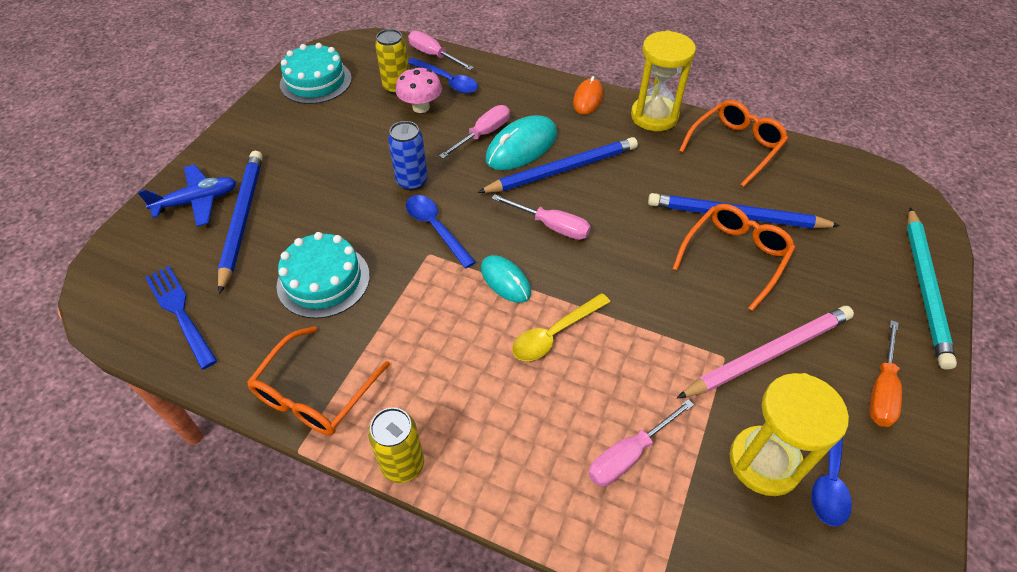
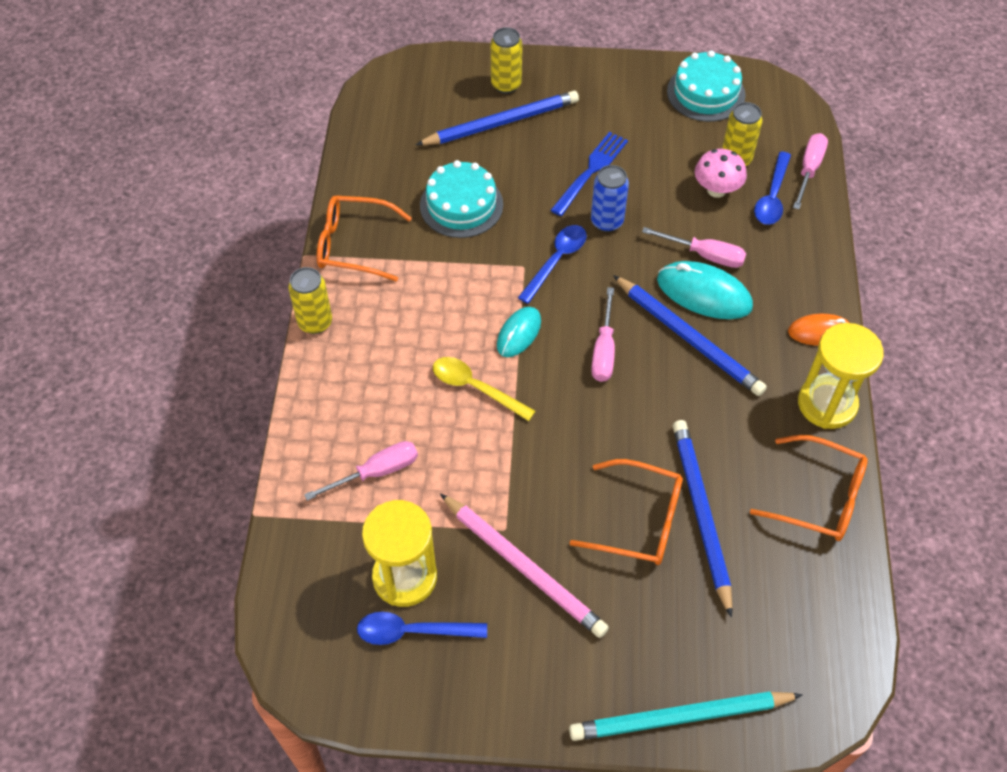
camera: 70 degrees right, 5 degrees up
blue plane [138,164,236,227] -> yellow can [490,27,522,94]
blue fork [145,266,217,370] -> blue fork moved to [551,132,628,216]
pink screwdriver [588,399,694,486] -> pink screwdriver turned 120 degrees clockwise [304,441,418,501]
orange screwdriver [869,320,902,427] -> none

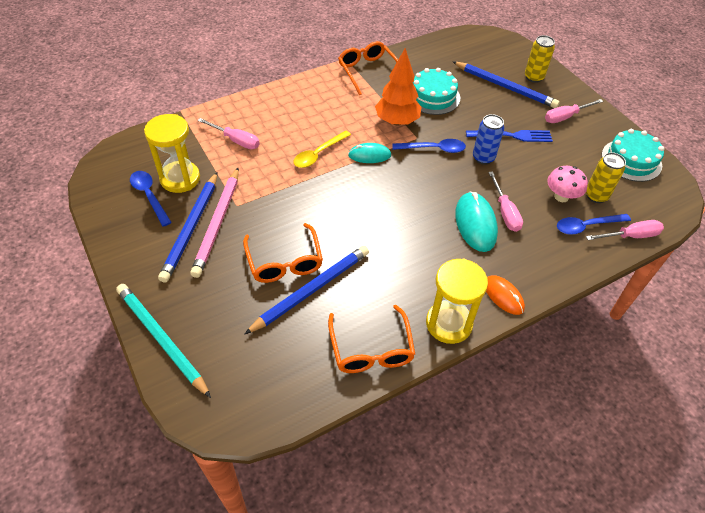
camera: 55 degrees right, 5 degrees down
yellow can [288,267,332,334] -> none
yellow spoon [433,357,536,421] -> yellow spoon turned 135 degrees counterclockwise [293,130,351,168]
pink screwdriver [591,287,615,382] -> pink screwdriver moved to [545,99,603,123]
blue pencil [613,275,767,396] -> blue pencil moved to [158,172,217,283]
none -> orange tree [375,48,422,126]

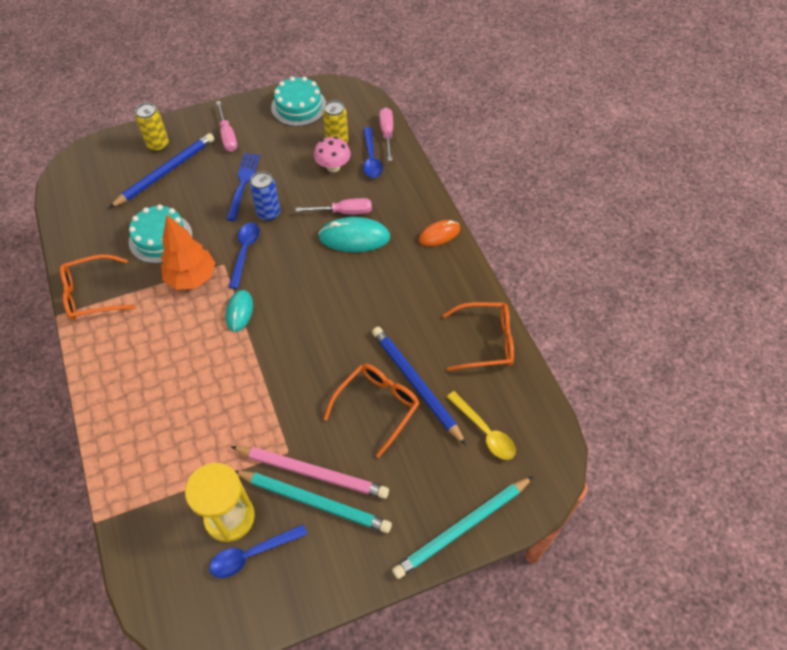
camera: 80 degrees left, 5 degrees up
blue pencil [158,172,217,283] -> turquoise pencil [235,470,392,533]
pink screwdriver [197,118,260,149] -> none
orange glasses [243,223,323,283] -> orange glasses turned 45 degrees counterclockwise [323,364,420,458]
yellow spoon [293,130,351,168] -> yellow spoon moved to [447,391,516,460]
yellow hourglass [426,259,488,344] -> none

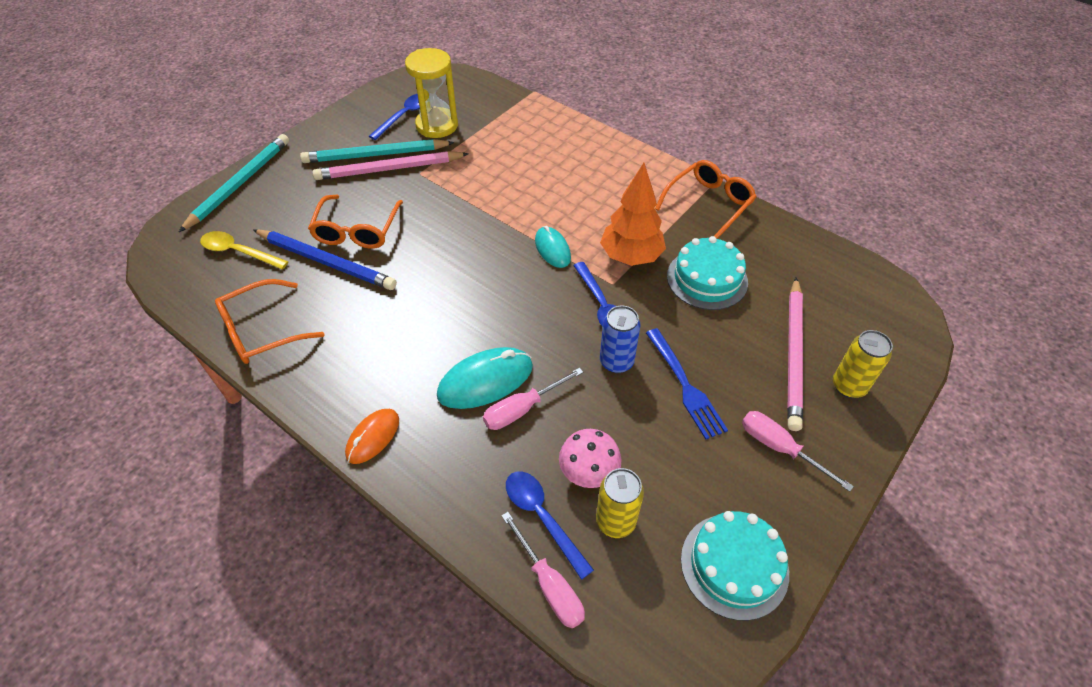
camera: 150 degrees right, 5 degrees down
blue pencil [109,133,214,208] -> pink pencil [787,277,803,431]

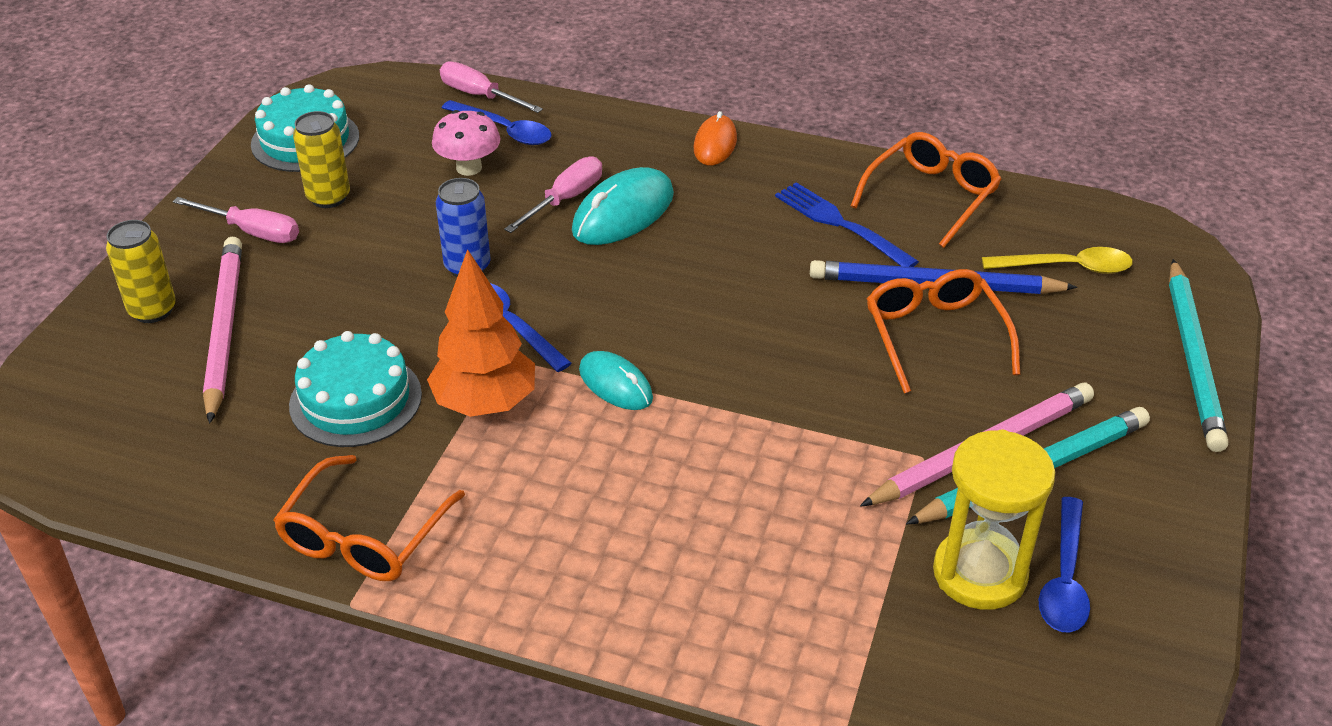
camera: 160 degrees right, 10 degrees down
yellow can [596,468,644,538] -> yellow can moved to [293,111,350,208]
blue fork [646,328,728,440] -> blue fork moved to [775,182,919,267]

